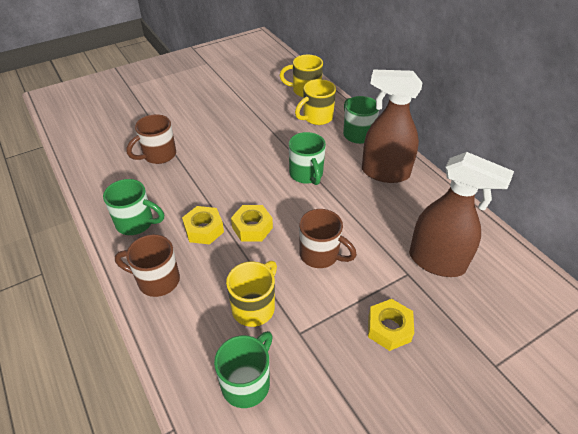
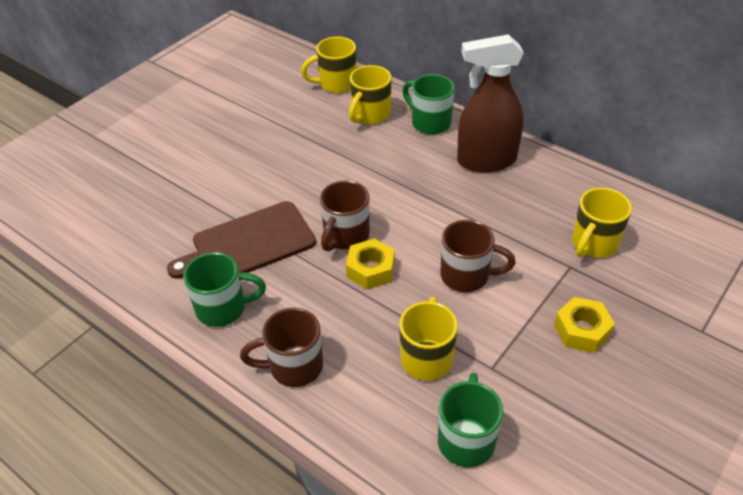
camera: 20 degrees left, 0 degrees up
brown mug [127,114,176,164] -> brown mug moved to [320,180,370,251]
yellow nut [182,206,224,245] -> none
green mug [289,132,326,185] -> none
brown spray bottle [409,152,514,277] -> yellow mug [572,187,632,258]
none -> brown cutting board [167,201,316,279]

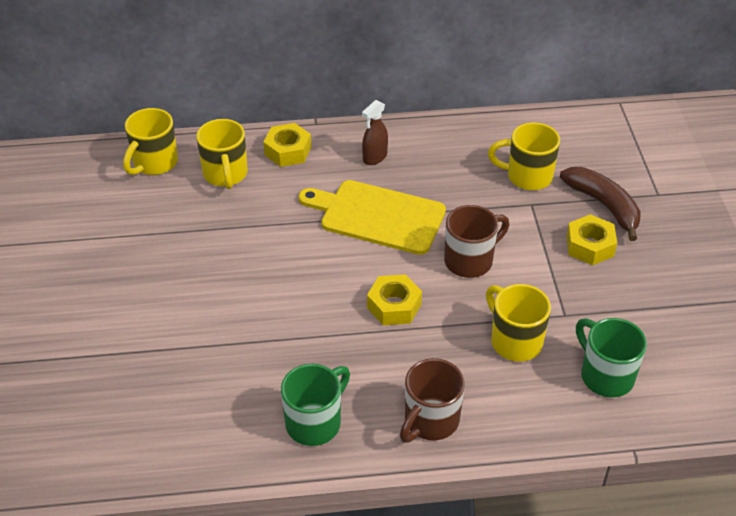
camera: 45 degrees left, 0 degrees up
brown cutting board [167,201,316,279] -> none
brown mug [320,180,370,251] -> none
green mug [402,74,455,135] -> yellow nut [263,123,311,167]
brown spray bottle [457,34,524,172] -> brown spray bottle [362,100,388,165], size x0.47
yellow mug [572,187,632,258] -> yellow mug turned 105 degrees clockwise [488,122,560,190]
none -> yellow cutting board [298,180,446,255]
none -> brown banana [560,167,641,241]

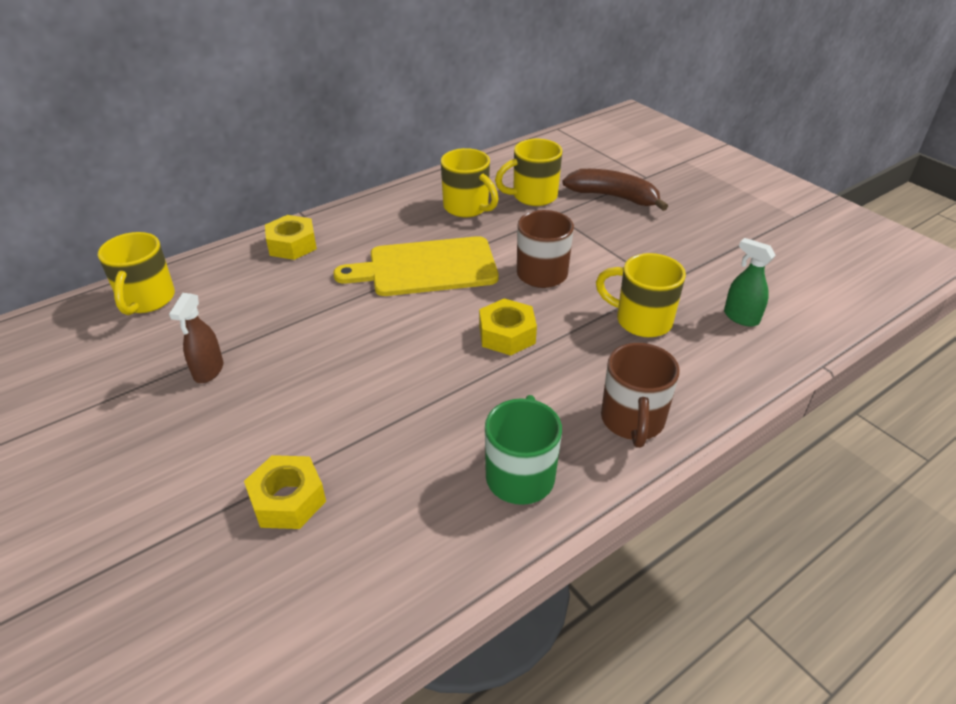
camera: 30 degrees left, 5 degrees down
yellow mug [196,119,248,189] -> yellow mug moved to [441,148,499,217]
brown spray bottle [362,100,388,165] -> brown spray bottle moved to [169,293,223,383]
yellow nut [566,214,617,265] -> yellow nut moved to [244,455,326,529]
green mug [576,318,647,397] -> green spray bottle [724,238,776,327]

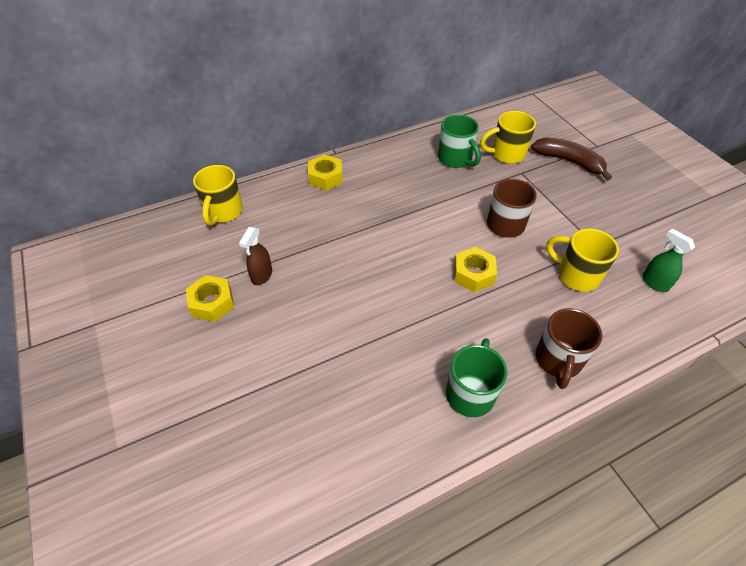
camera: 10 degrees right, 10 degrees up
yellow nut [244,455,326,529] -> yellow nut moved to [186,275,234,322]
yellow cutting board [333,236,499,296] -> none
yellow mug [441,148,499,217] -> green mug [438,115,481,168]

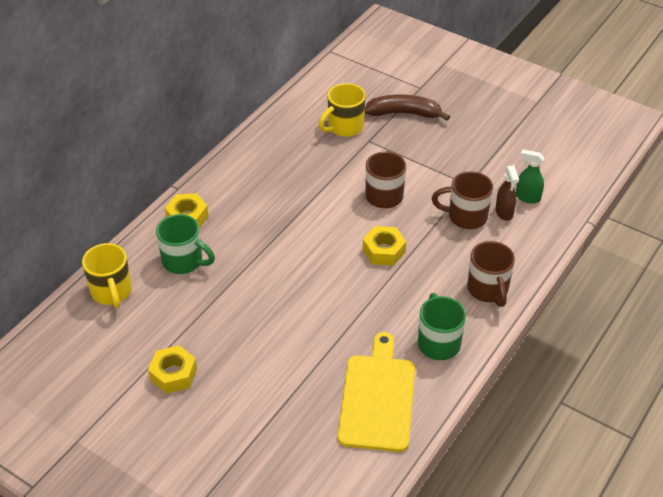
camera: 30 degrees left, 5 degrees down
brown spray bottle [239,227,272,285] -> brown spray bottle moved to [495,165,519,221]
green mug [438,115,481,168] -> green mug moved to [156,214,215,274]
yellow mug [546,228,619,292] -> brown mug [432,171,493,229]
none -> yellow cutting board [338,332,415,452]

